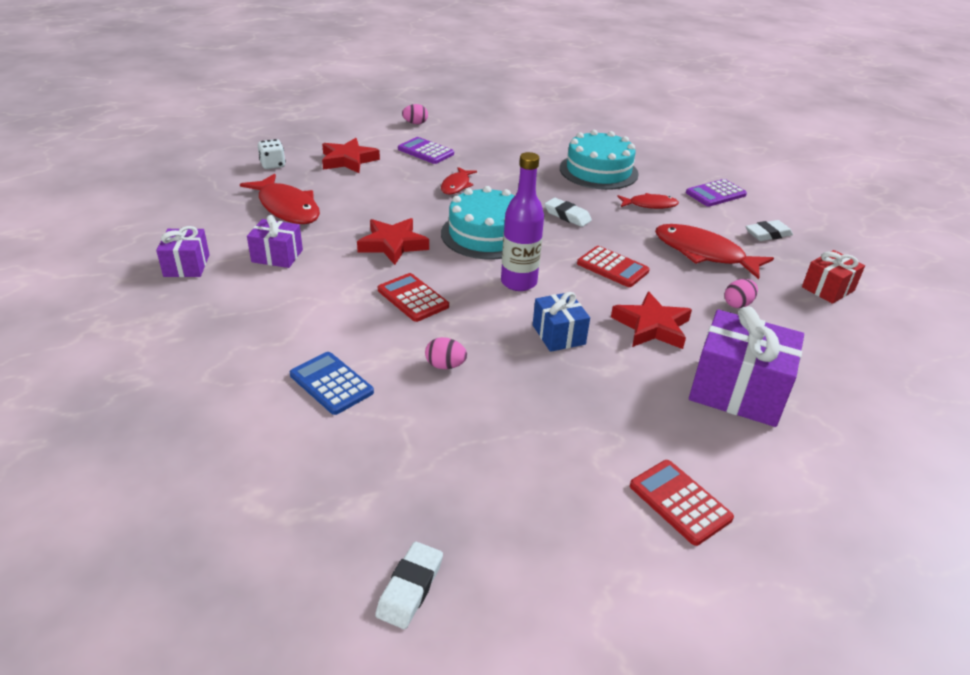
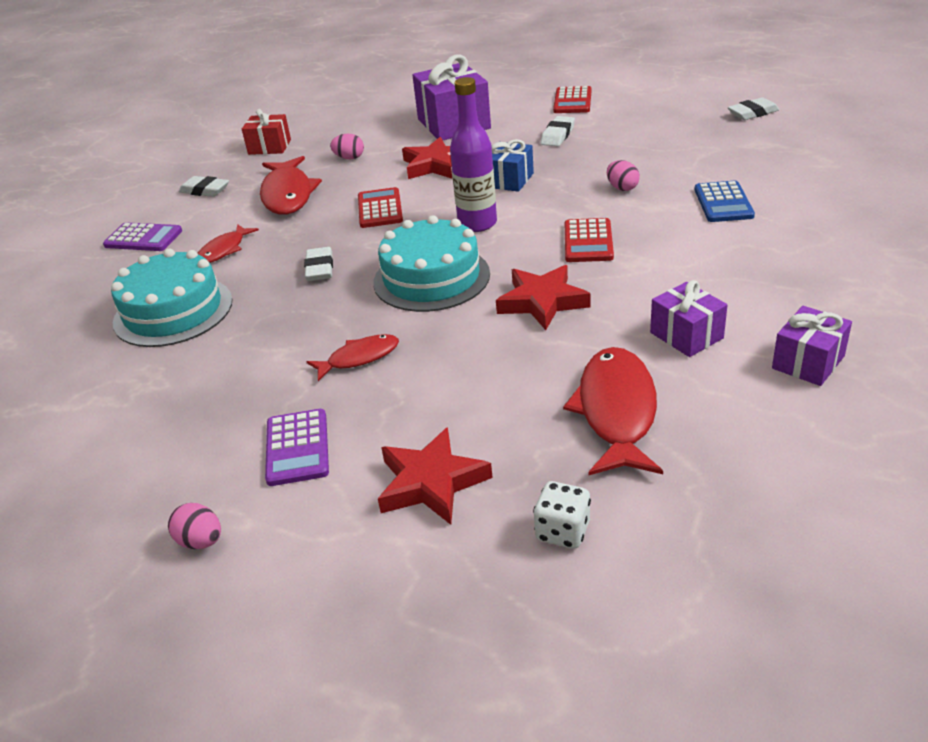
camera: 130 degrees left, 0 degrees up
red fish [617,193,679,209] -> red fish turned 105 degrees counterclockwise [198,224,259,263]
none -> white eraser [541,116,575,146]

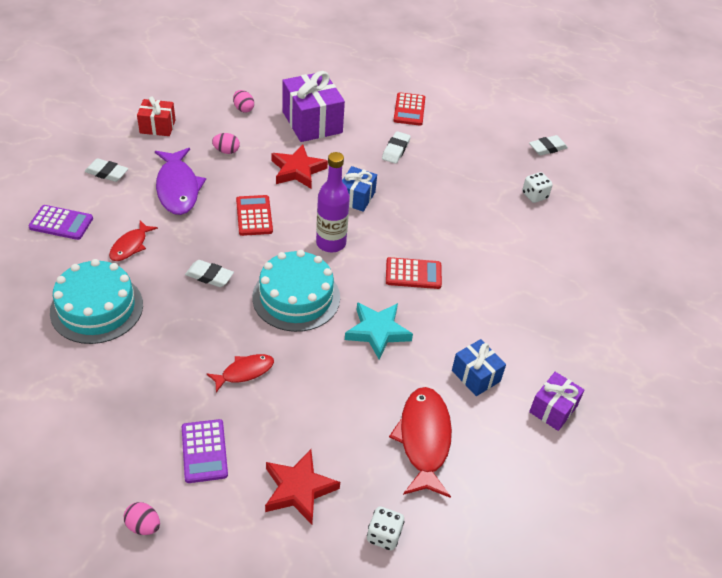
camera: 10 degrees left, 10 degrees up
red fish [260,156,322,215] -> purple fish [155,148,206,215]
white eraser [304,247,333,281] -> white eraser turned 60 degrees counterclockwise [185,260,234,287]
red star [496,265,590,330] -> turquoise star [345,302,413,360]
red calculator [564,218,614,262] -> red calculator turned 90 degrees counterclockwise [386,257,442,289]
pink egg [607,160,640,191] -> pink egg moved to [233,90,254,113]
purple gift [650,280,728,357] -> blue gift [452,339,506,396]
blue calculator [694,181,755,222] -> none
none -> white dice [522,172,553,203]

